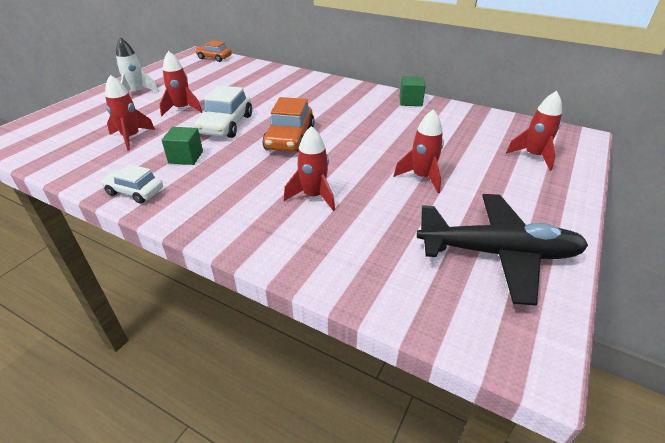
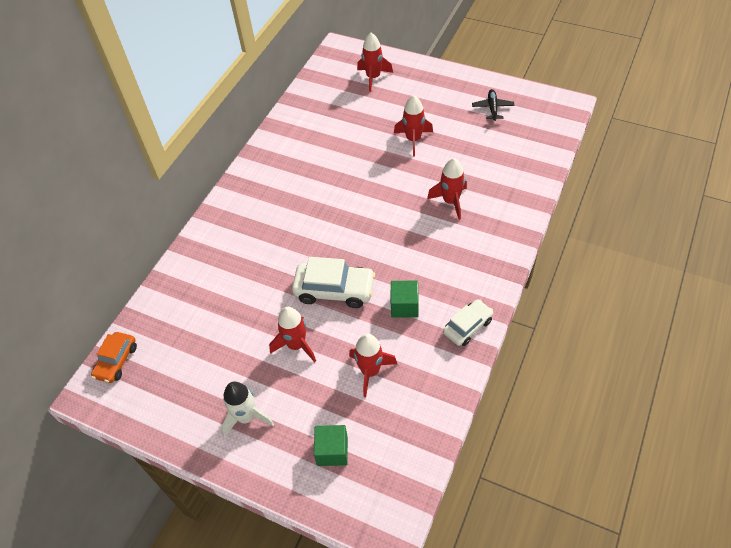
camera: 90 degrees left, 15 degrees up
white car [101,164,163,204] -> white car turned 150 degrees counterclockwise [443,299,493,346]
orange car [262,97,315,152] -> none
green cube [399,76,426,106] -> green cube moved to [314,425,348,466]
black plane [417,194,588,305] -> black plane [472,89,514,121], size x0.44

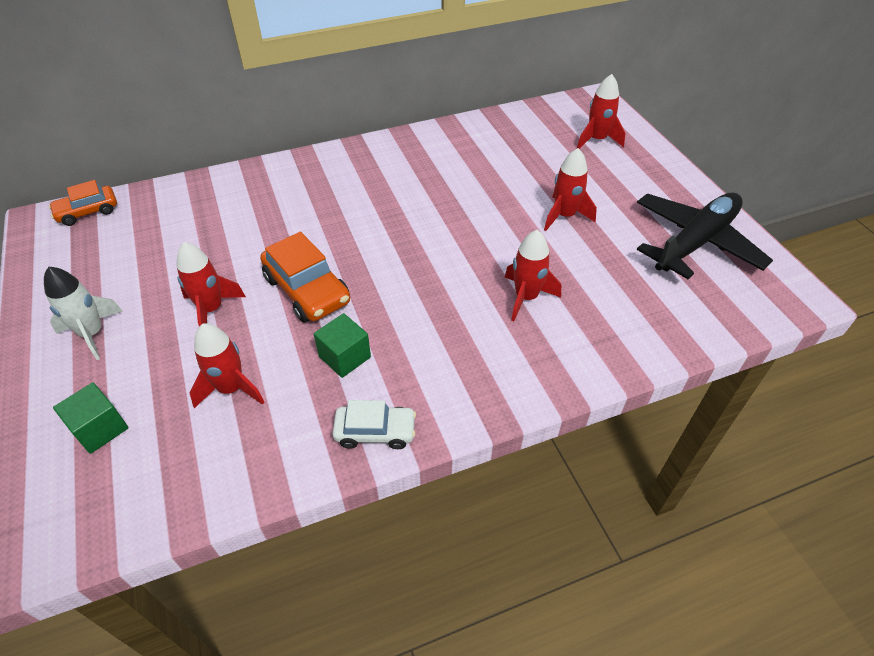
camera: 40 degrees right, 5 degrees down
white car [292,257,375,308] -> orange car [260,232,350,322]
black plane [472,89,514,121] -> black plane [637,193,773,279], size x2.29

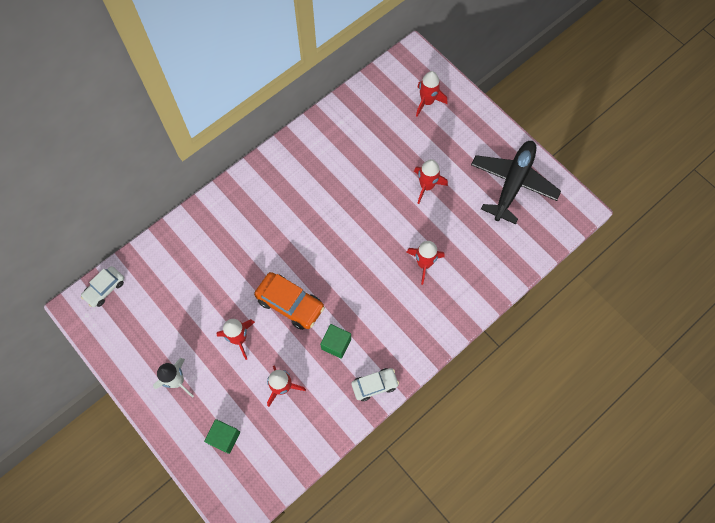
camera: 20 degrees left, 20 degrees up
orange car [49,180,117,226] -> white car [81,266,124,307]

